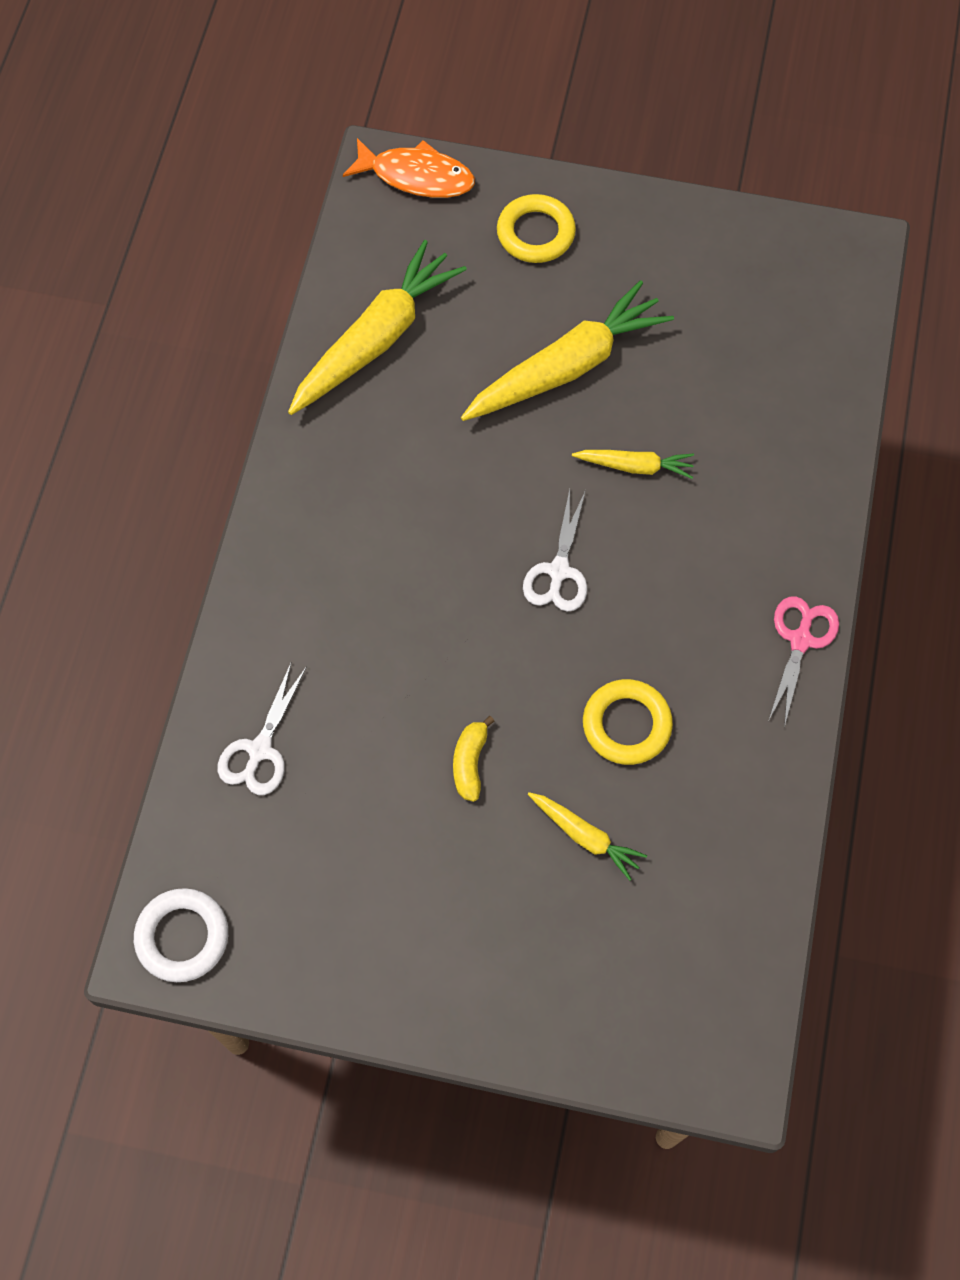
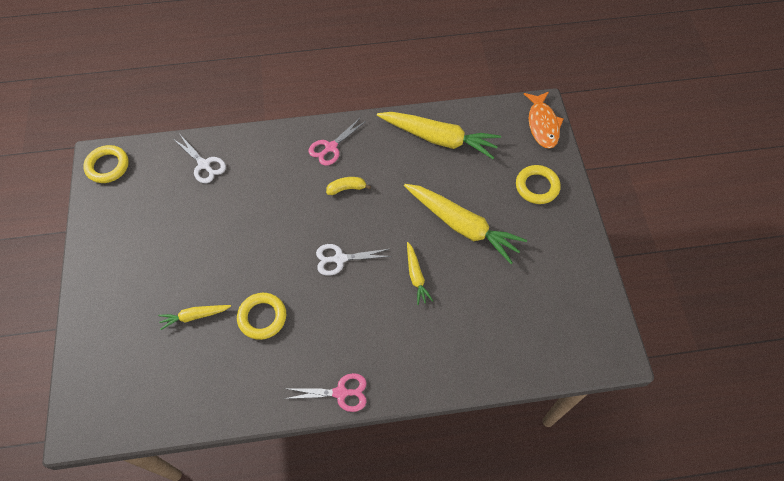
camera: 70 degrees right, 5 degrees down
white ring [134,888,228,982] -> yellow ring [83,145,129,183]
white scissors [218,661,307,795] -> white scissors turned 135 degrees counterclockwise [175,135,226,183]
yellow banana [453,716,494,802] -> yellow banana moved to [326,177,371,195]
yellow carrot [528,792,647,881] -> yellow carrot turned 60 degrees clockwise [158,305,231,330]
none -> pink scissors [309,117,366,166]

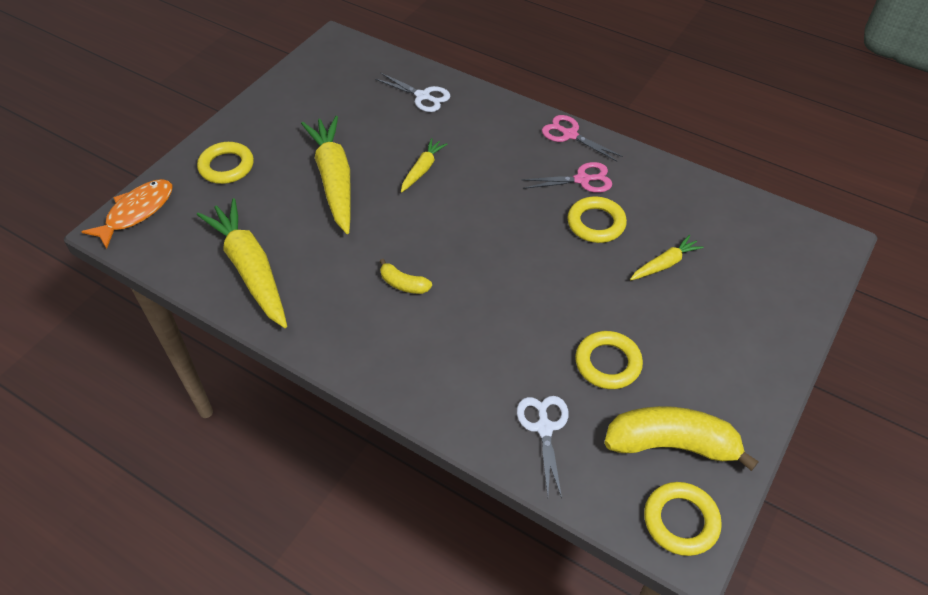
camera: 140 degrees left, 10 degrees down
yellow carrot [158,305,231,330] -> yellow carrot turned 60 degrees counterclockwise [630,235,704,280]
pink scissors [309,117,366,166] -> pink scissors moved to [521,162,612,193]
white scissors [316,244,392,276] -> white scissors moved to [375,73,450,112]
none -> yellow ring [575,331,643,389]
none -> yellow banana [604,406,759,471]

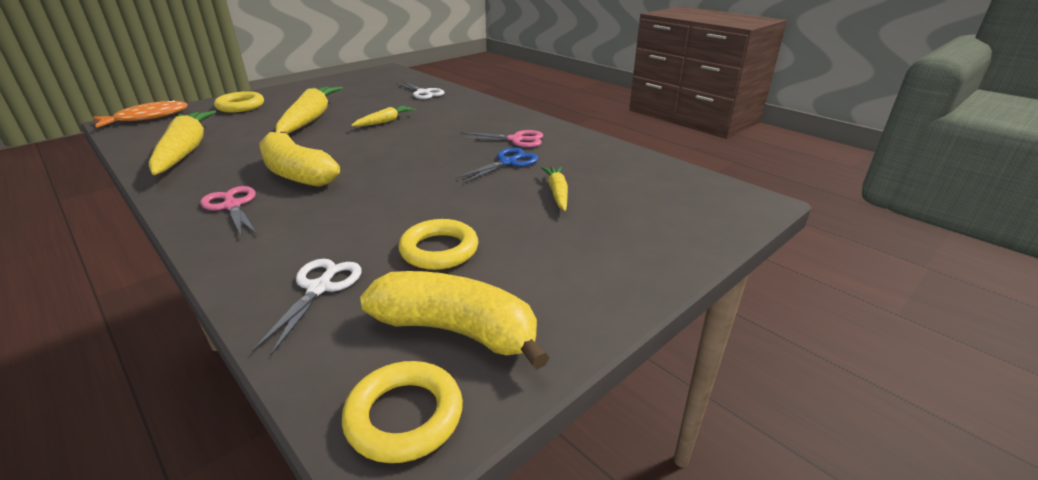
camera: 15 degrees right, 20 degrees down
yellow banana [379,259,432,294] -> yellow banana [259,132,340,187], size x2.06
pink scissors [542,115,623,161] -> pink scissors moved to [200,186,257,238]
yellow ring [567,197,627,243] -> blue scissors [455,148,538,183]
yellow carrot [630,235,704,280] -> yellow carrot turned 75 degrees counterclockwise [541,166,568,211]

